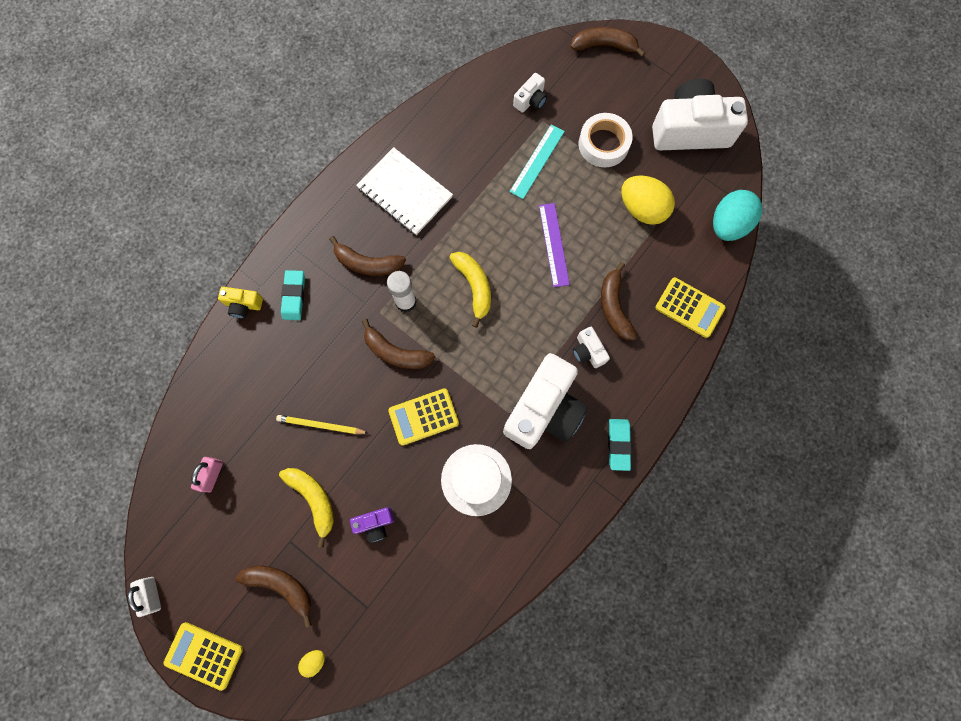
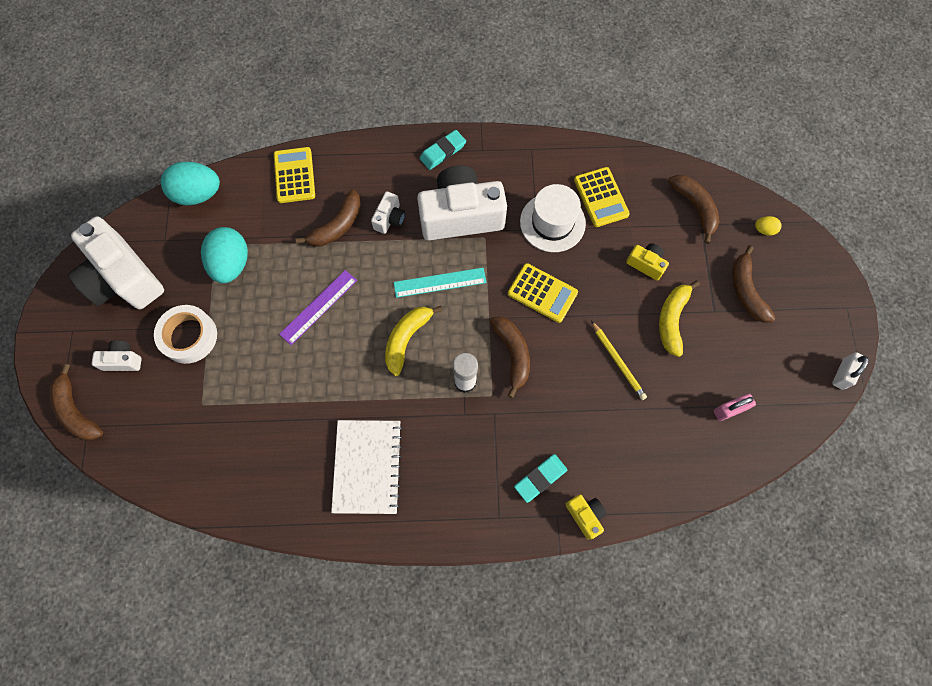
camera: 130 degrees left, 5 degrees down
yellow calculator [164,622,243,691] -> yellow calculator moved to [574,167,630,227]
brown banana [329,236,406,276] -> brown banana moved to [668,175,720,244]
purple camera [350,507,394,543] -> yellow camera [626,243,669,280]
turquoise ruler [509,124,565,199] -> turquoise ruler moved to [394,268,487,298]
white camera [513,73,547,113] -> white camera moved to [92,340,142,371]
yellow egg [621,175,675,225] -> turquoise egg [201,227,248,283]

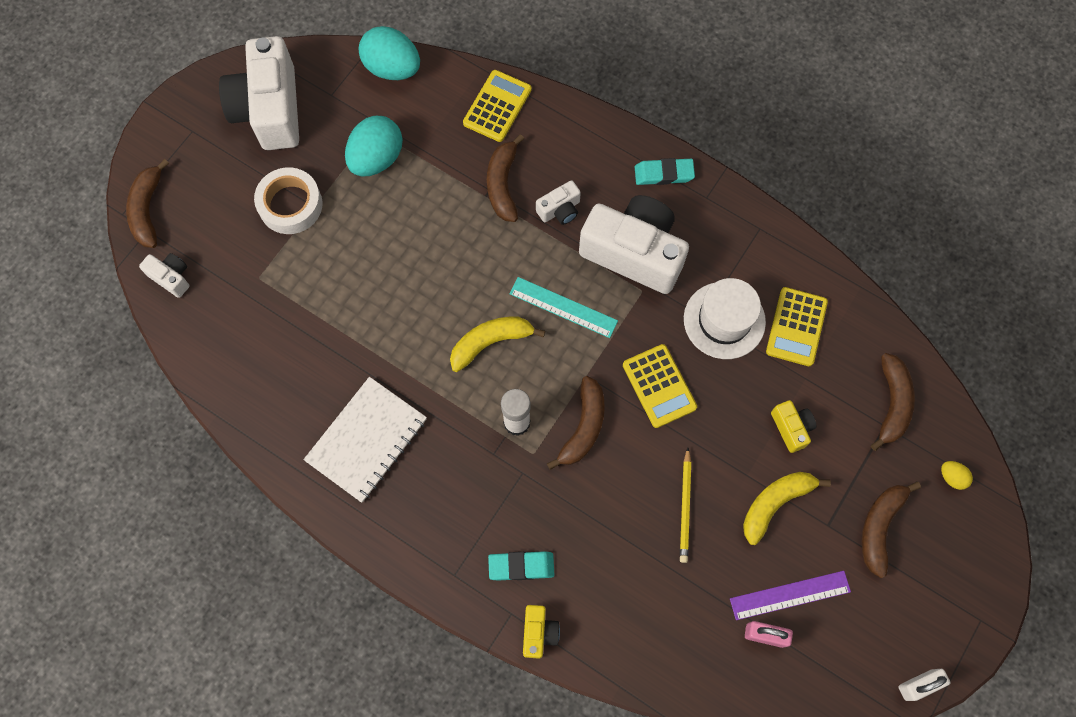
camera: 35 degrees right, 0 degrees up
white camera [92,340,142,371] -> white camera moved to [139,253,189,298]
purple ruler [279,270,357,345] -> purple ruler moved to [730,571,851,620]
brown banana [296,189,361,247] -> brown banana turned 105 degrees clockwise [487,134,524,222]

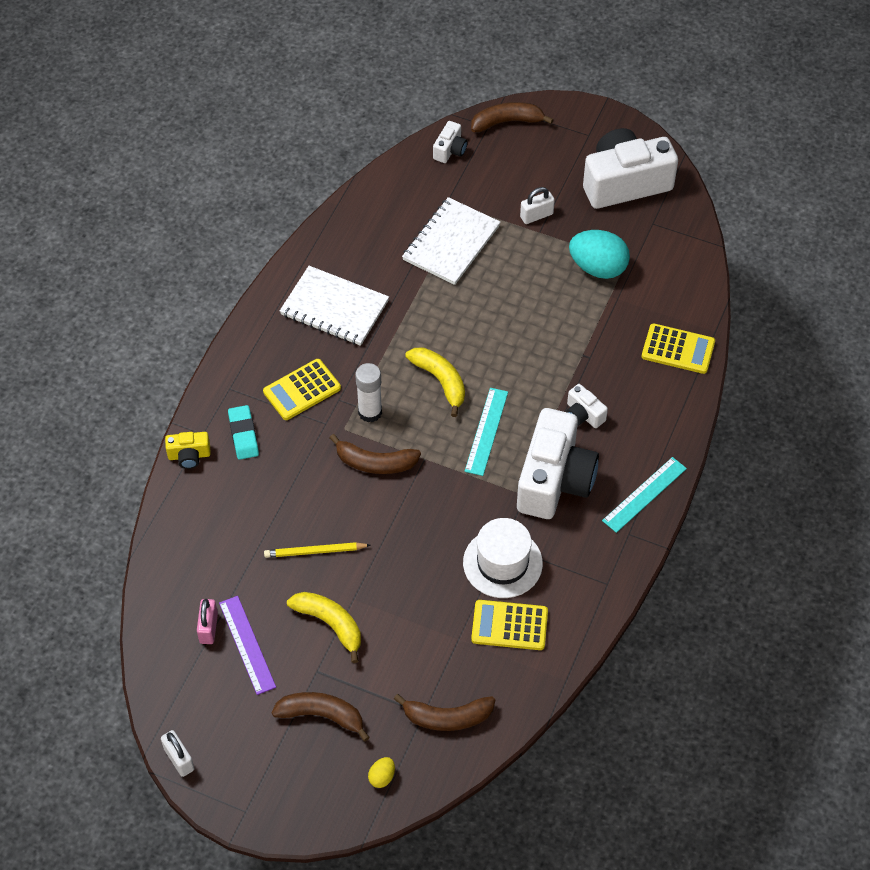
camera: 80 degrees right, 15 degrees down
white tape [254,167,323,234] -> white padlock [520,187,555,224]
turquoise egg [359,26,420,80] -> none
brown banana [487,134,524,222] -> none
yellow calculator [623,344,697,428] -> yellow calculator moved to [263,359,341,420]
turquoise eraser [635,158,695,185] -> turquoise ruler [602,457,687,533]
yellow camera [771,400,816,453] -> none
none -> white notebook [402,197,500,285]

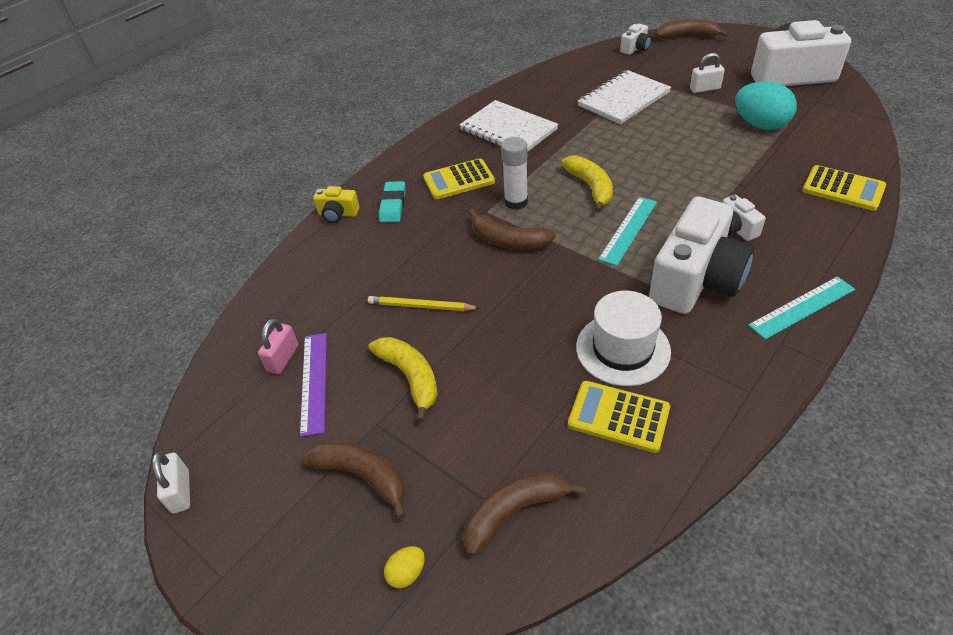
camera: 20 degrees right, 10 degrees down
brown banana [394,694,495,731] -> brown banana turned 135 degrees clockwise [463,471,586,556]

